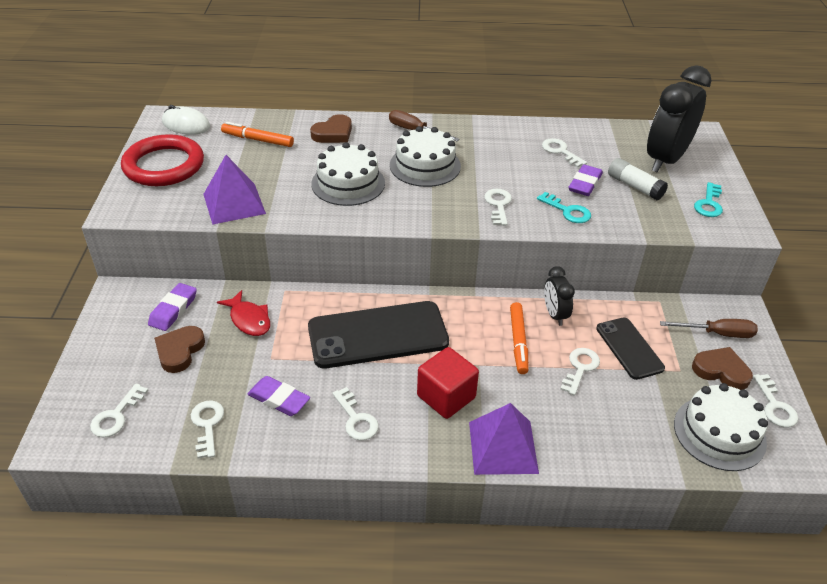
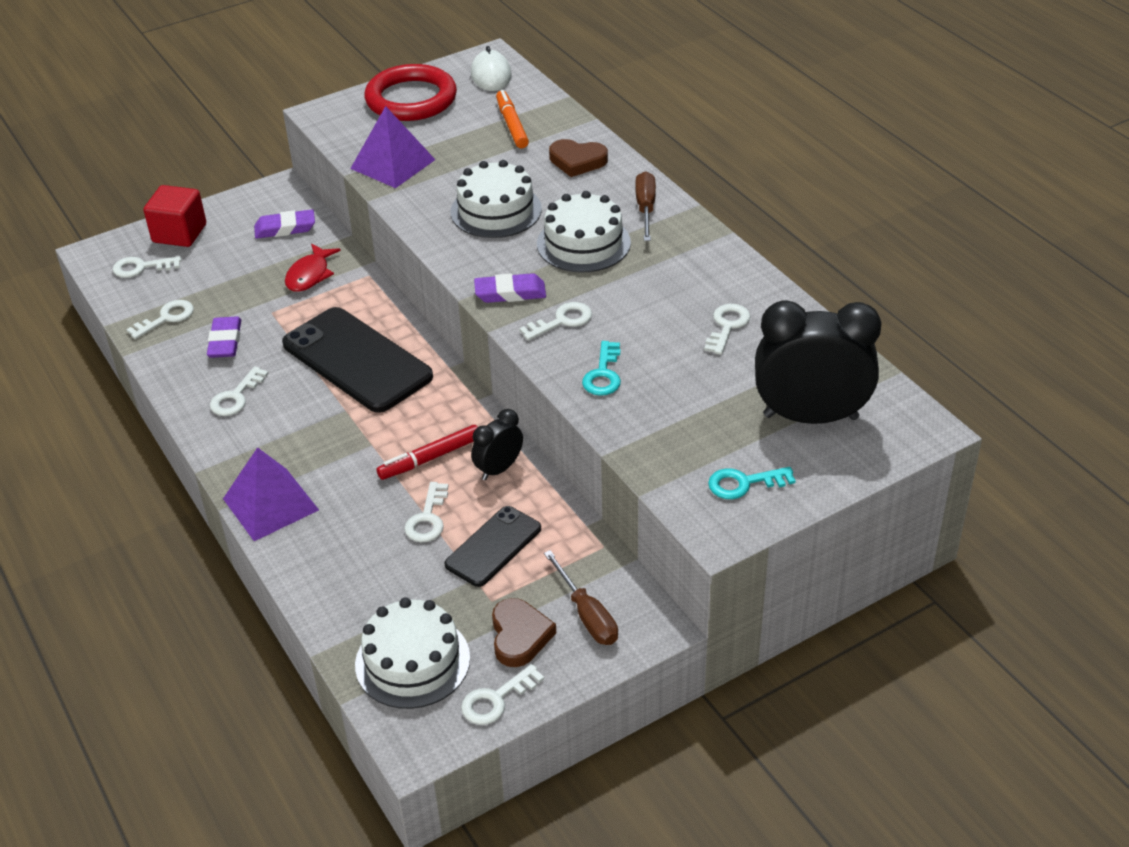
camera: 60 degrees right, 0 degrees up
brown heart [154,326,205,373] -> none
red cube [417,347,479,419] -> red cube moved to [143,185,206,247]
orange marker [510,302,529,374] -> red marker [377,425,477,480]
white key [560,348,600,396] -> white key turned 105 degrees clockwise [404,482,448,542]
purple eraser [569,164,603,196] -> purple eraser moved to [474,273,546,303]
white glue stick [608,158,668,200] -> none

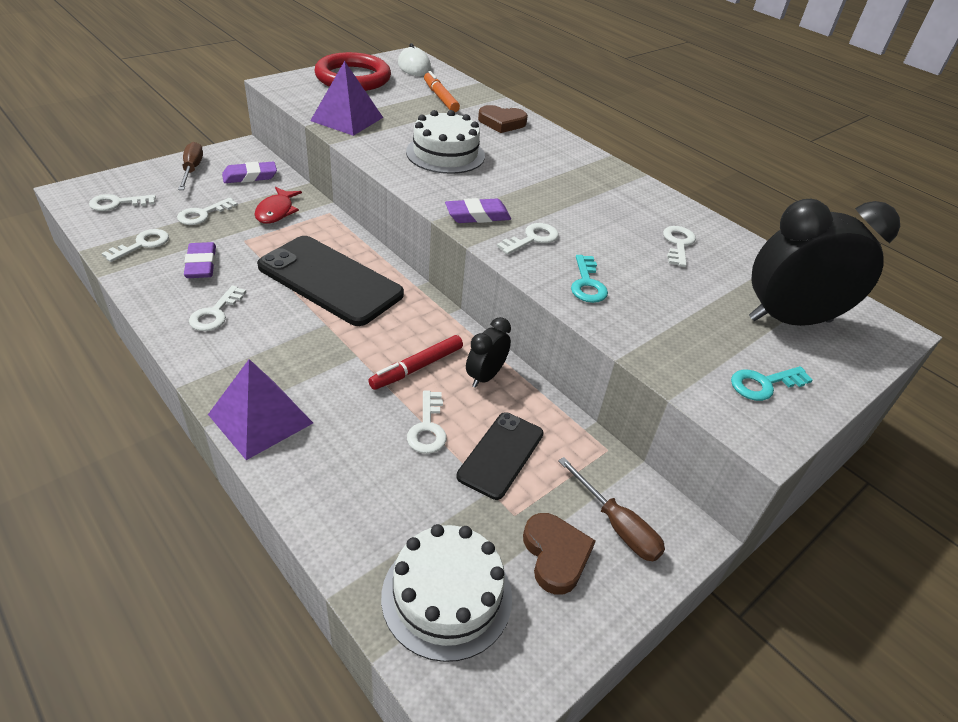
camera: 15 degrees left, 0 degrees up
red cube [143,185,206,247] -> none
white key [461,664,544,725] -> white key moved to [177,198,238,225]
white cake [537,191,631,273] -> none
brown screwdriver [635,171,656,241] -> brown screwdriver moved to [178,142,203,190]

